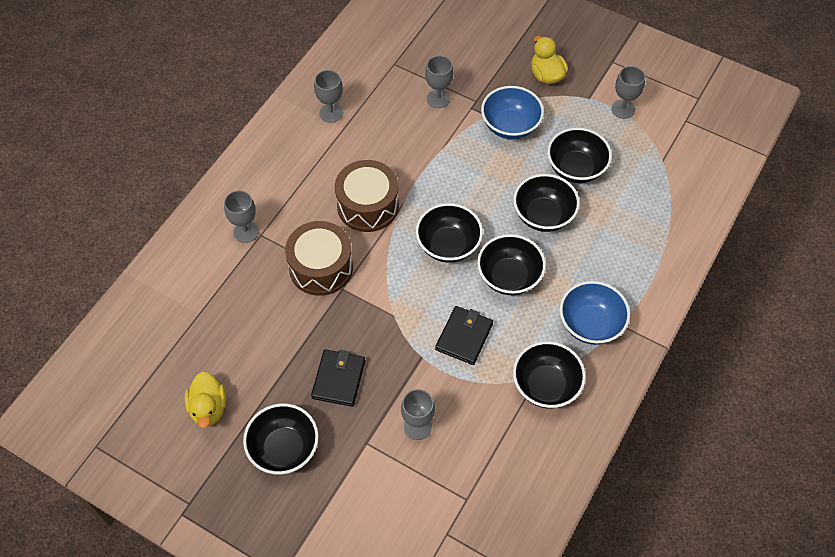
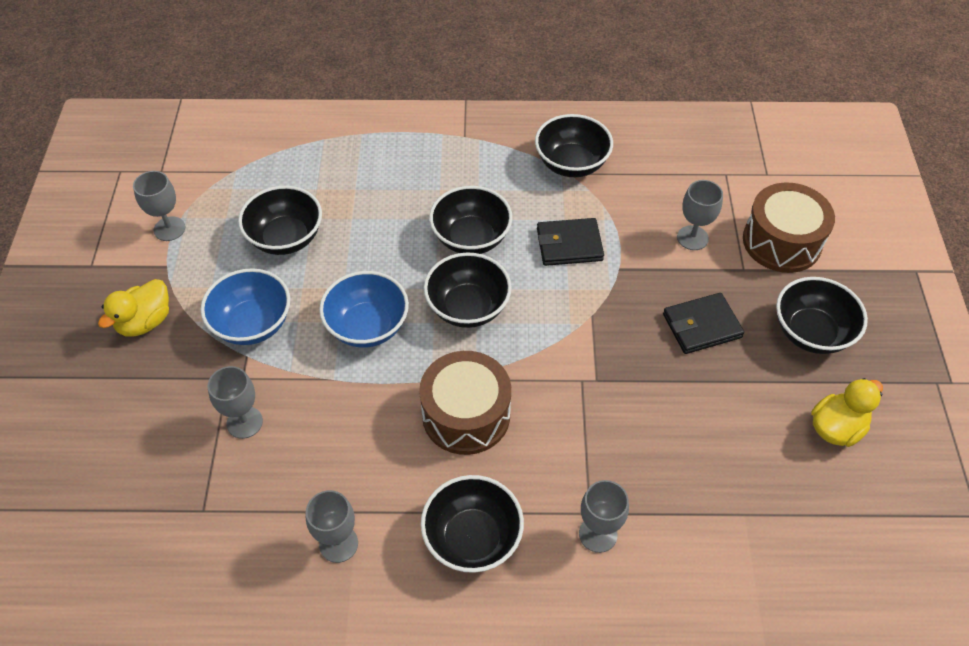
camera: 120 degrees left, 5 degrees down
brown drum [285,221,353,296] -> brown drum moved to [743,182,835,273]
black bowl [513,174,580,232] -> black bowl moved to [421,475,524,573]
blue bowl [560,281,630,345] -> blue bowl moved to [319,271,409,348]

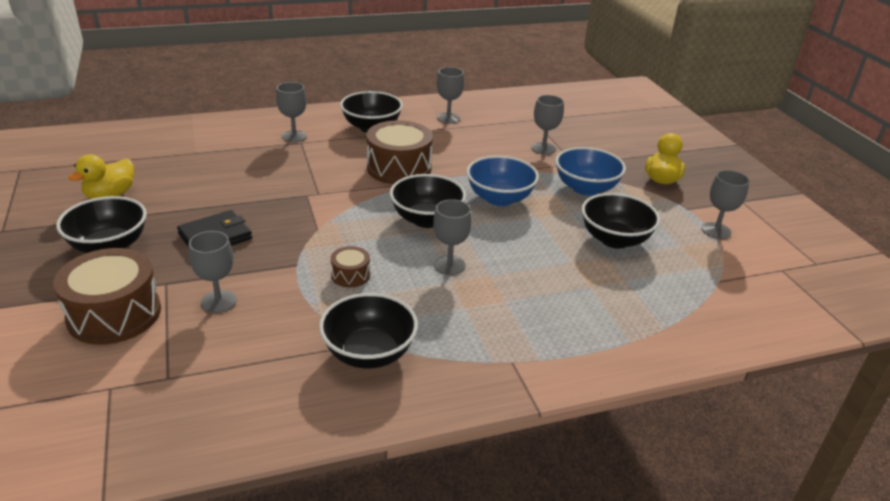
camera: 160 degrees right, 20 degrees down
black bowl [429,186,513,254] -> grey goblet [433,199,472,275]
black wallet [537,218,604,266] -> brown drum [330,246,370,287]

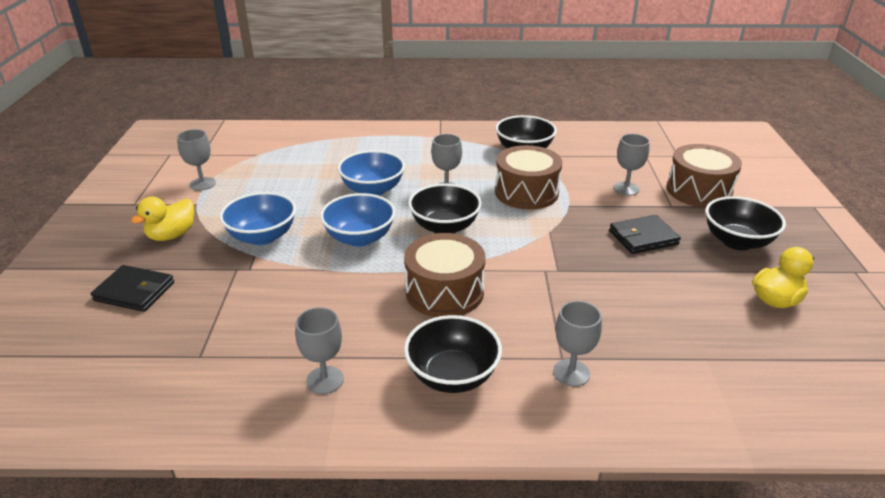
camera: 160 degrees left, 0 degrees up
brown drum [330,246,370,287] -> brown drum [495,145,562,210], size x2.08
grey goblet [531,95,564,155] -> none
black bowl [581,193,660,249] -> none
none -> black wallet [91,265,174,312]
none -> blue bowl [338,150,405,196]

